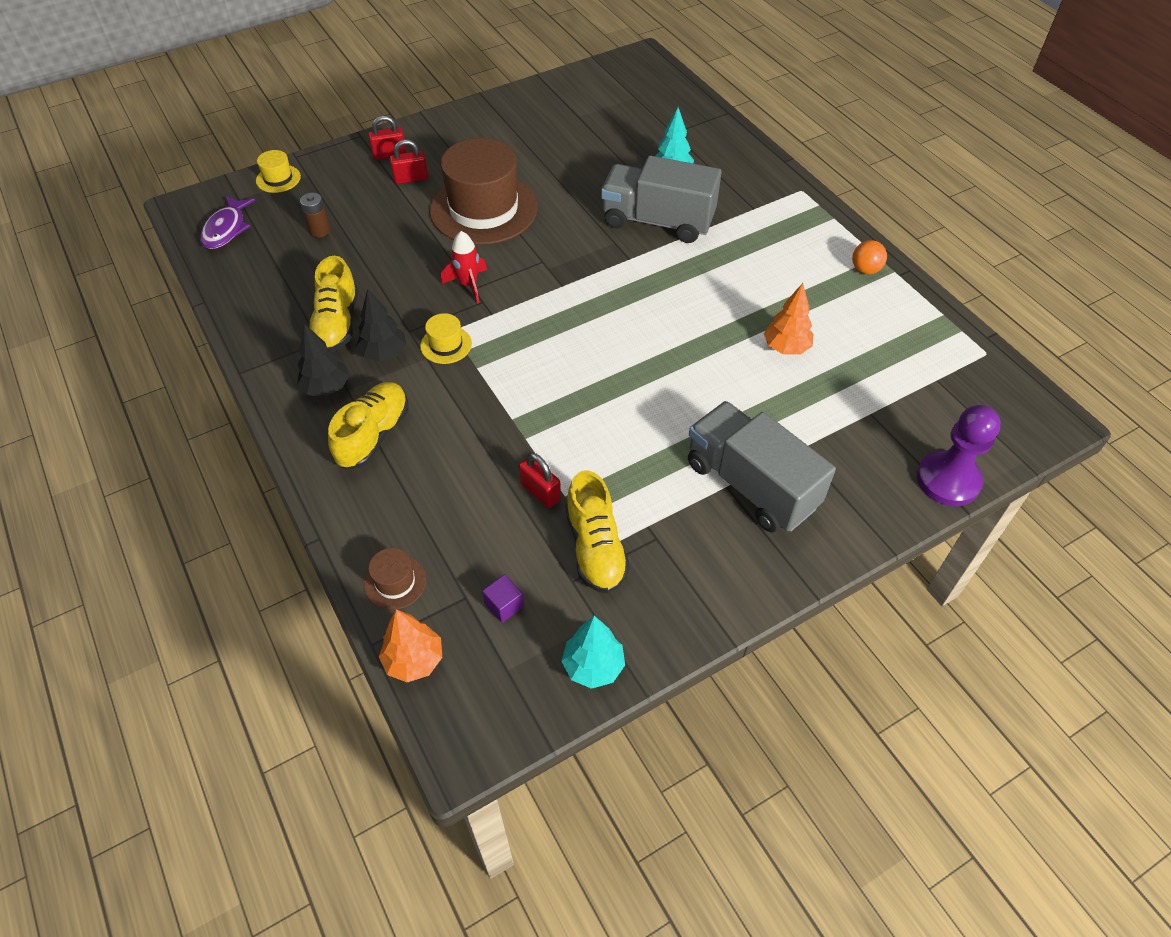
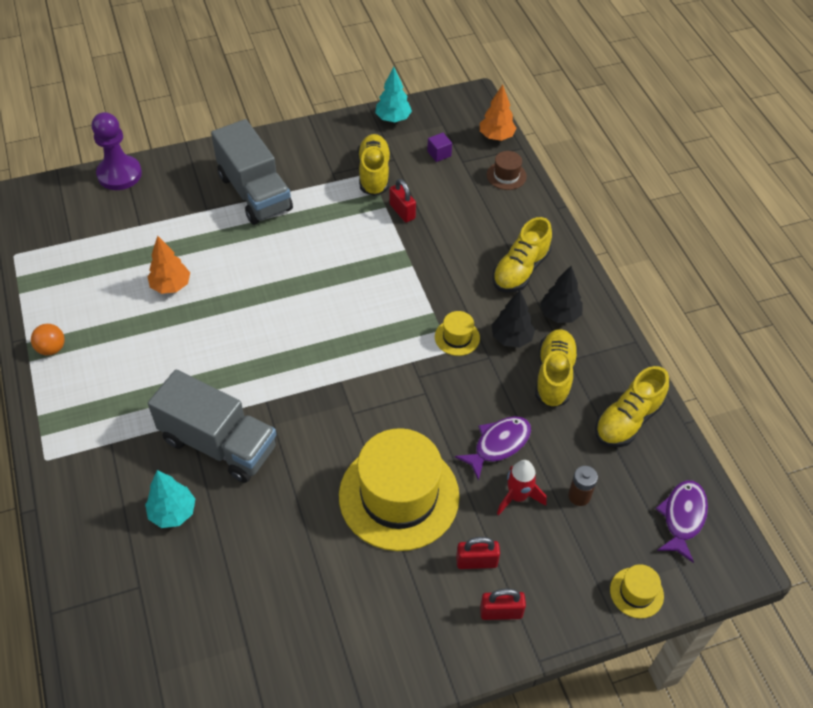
camera: 170 degrees left, 0 degrees up
brown hat [430,138,538,245] -> yellow hat [339,428,460,551]
red rocket [441,231,487,304] -> red rocket moved to [497,460,547,515]
none -> purple fish [455,416,531,481]
none -> yellow shoe [595,366,669,447]

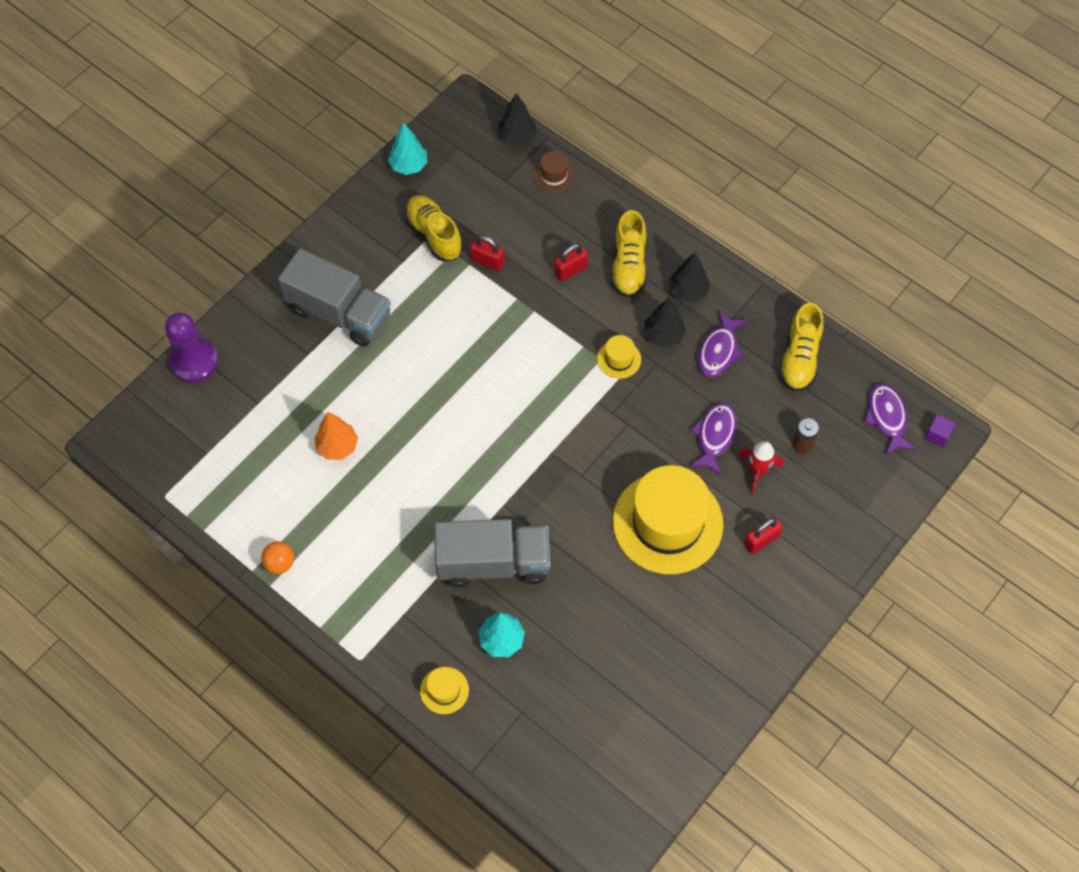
camera: 30 degrees left, 10 degrees up
purple cube [427,133,452,162] -> purple cube moved to [925,414,956,447]
orange tree [480,84,517,141] -> black tree [497,93,537,146]
red padlock [480,589,526,620] -> red padlock moved to [554,244,588,281]
yellow shoe [535,329,578,408] -> purple fish [698,310,747,377]
yellow hat [610,564,664,618] -> yellow hat moved to [420,667,469,714]

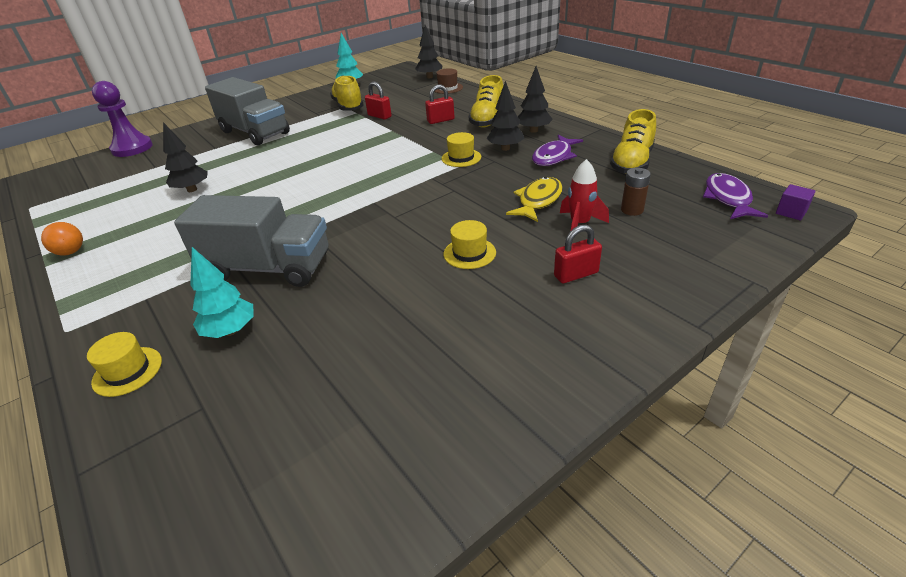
camera: 15 degrees right, 25 degrees down
orange tree [314,412,358,460] -> black tree [163,122,208,192]
yellow hat [613,465,724,574] -> yellow hat [444,220,496,269], size x0.42
purple fish [690,403,737,475] -> yellow fish [506,177,563,222]

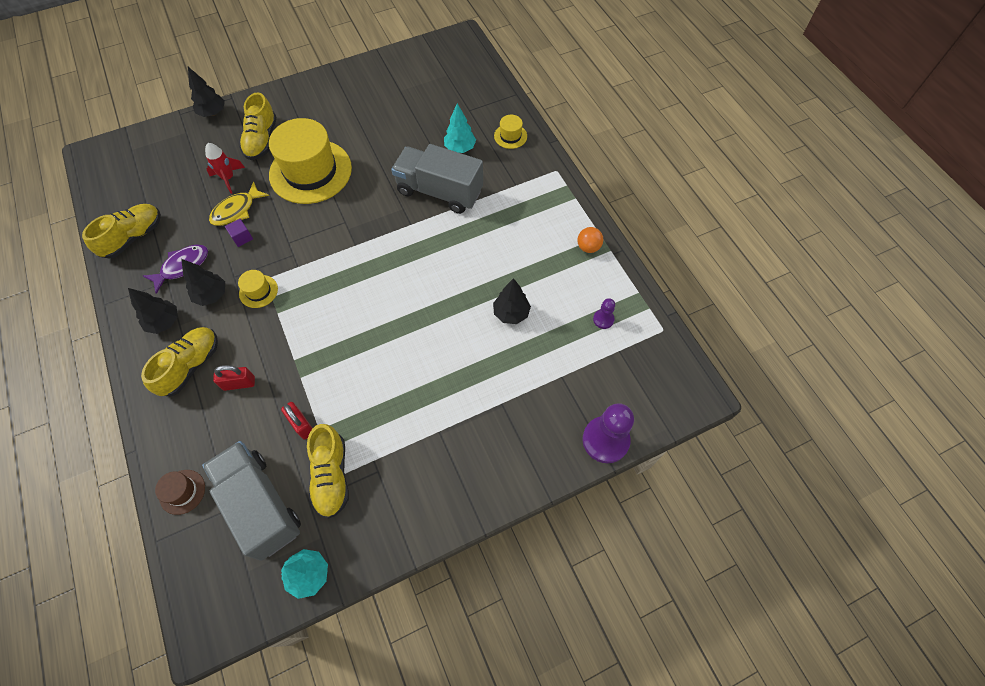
camera: 170 degrees left, 25 degrees up
grey truck [205,77,290,145] -> grey truck moved to [202,441,301,561]
black tree [415,25,442,78] -> black tree moved to [188,67,225,117]
yellow hat [444,220,496,269] -> yellow hat [269,118,352,204], size x2.38
red padlock [554,225,602,283] -> yellow shoe [240,92,277,160]
brown battery [621,168,651,216] -> none
purple fish [703,173,768,219] -> none
purple cube [776,184,816,220] -> purple cube moved to [225,219,253,247]
none -> purple pawn [593,298,615,329]

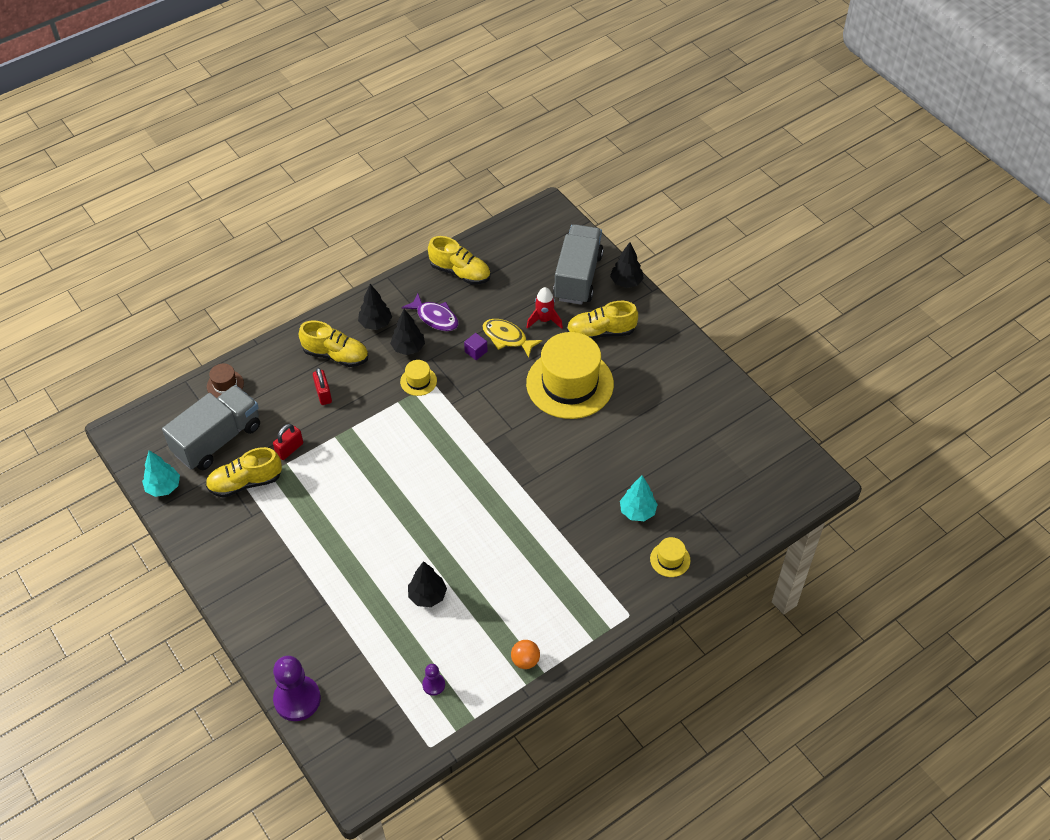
camera: 80 degrees right, 10 degrees down
grey truck [391,144,483,214] -> grey truck moved to [553,224,603,305]

